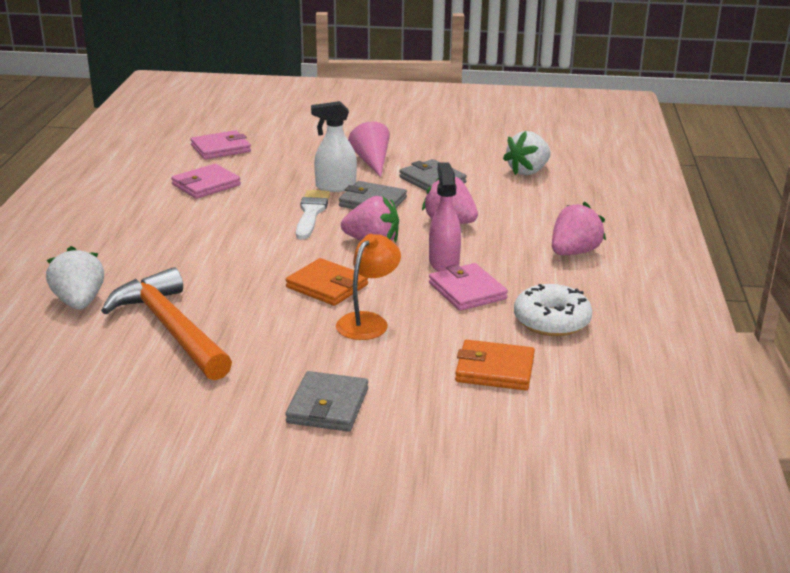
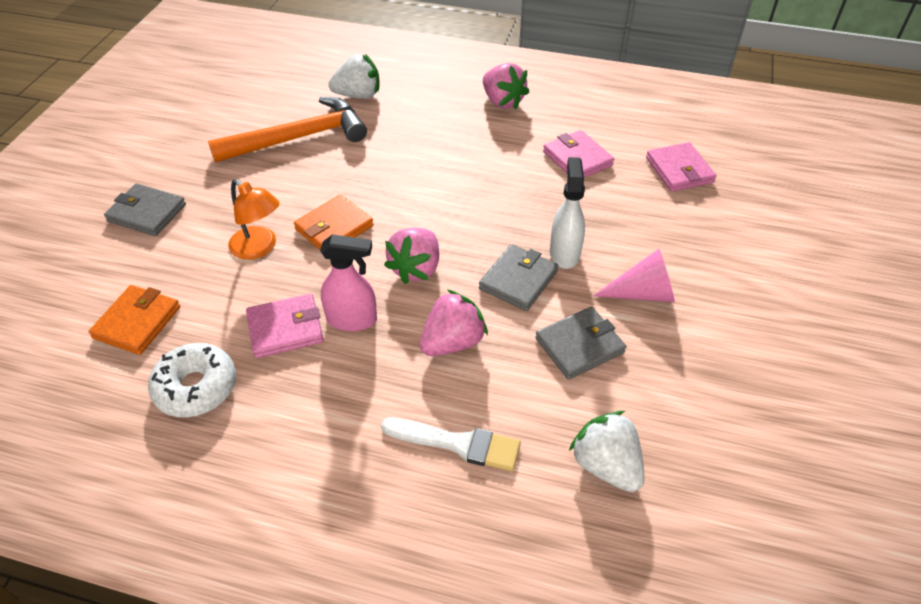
camera: 100 degrees right, 20 degrees up
white brush [296,190,330,240] -> white brush moved to [381,418,521,472]
pink strawberry [552,202,606,255] -> pink strawberry moved to [483,63,529,110]

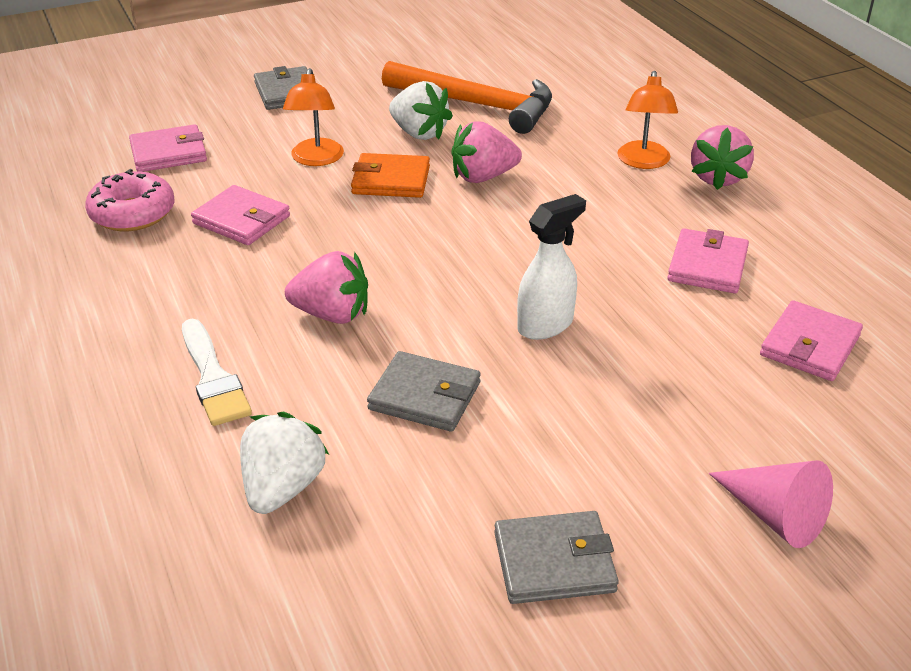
camera: 50 degrees right, 10 degrees down
orange wallet [89,285,180,355] -> pink wallet [129,124,207,172]
white donut [148,343,236,417] -> pink donut [85,169,175,231]
pink spray bottle [320,234,377,331] -> none
white strawberry [328,54,380,99] -> white strawberry moved to [389,81,453,140]
pink strawberry [384,228,439,284] -> pink strawberry moved to [452,121,522,183]
grey wallet [479,244,558,311] -> grey wallet moved to [494,511,619,604]
pink cone [593,249,675,302] -> pink cone moved to [709,460,833,548]
none -> orange lamp [617,71,678,169]

